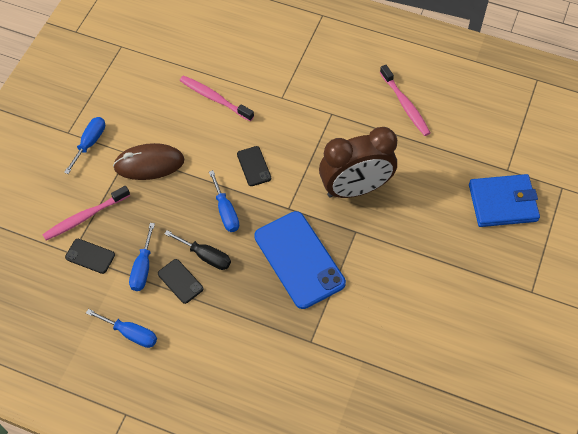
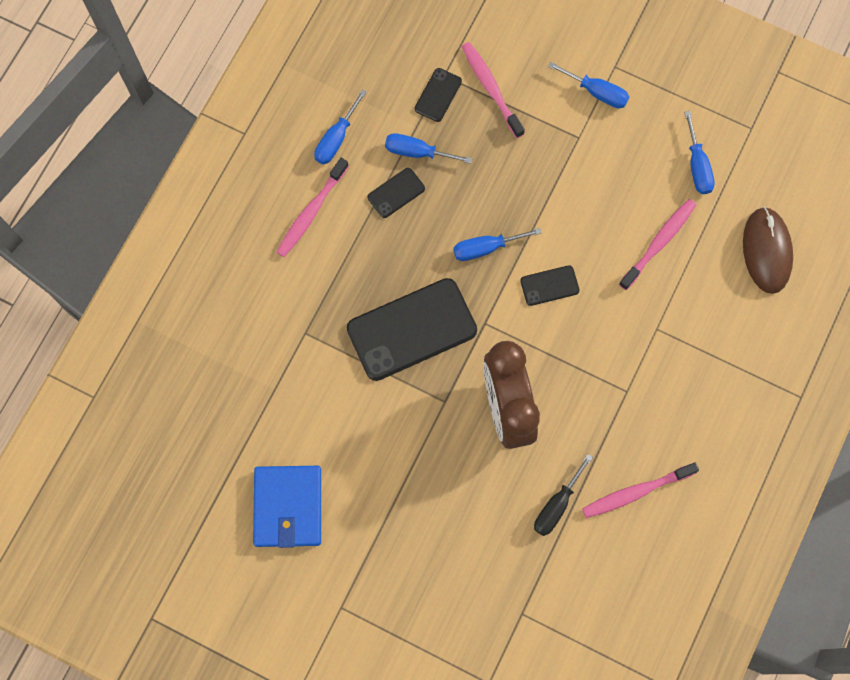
camera: 95 degrees right, 15 degrees up
brown mouse [113,143,184,180] -> brown mouse moved to [743,207,793,294]
black screwdriver [164,230,231,270] -> black screwdriver moved to [534,454,593,536]
blue phone [254,211,346,309] -> black phone [347,278,477,381]
blue wallet [469,174,540,227] -> blue wallet moved to [253,466,321,548]
none -> pink toothbrush [276,158,349,257]
none -> blue screwdriver [684,111,715,194]

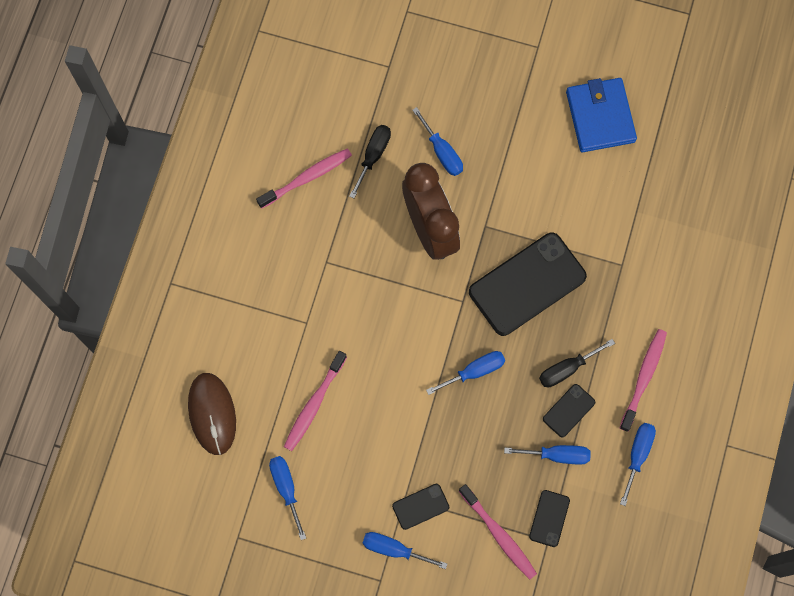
camera: 170 degrees right, 0 degrees up
black phone [520,265,580,306] -> black phone moved to [392,484,449,530]
none -> blue screwdriver [413,107,463,176]
none -> black screwdriver [539,339,615,387]

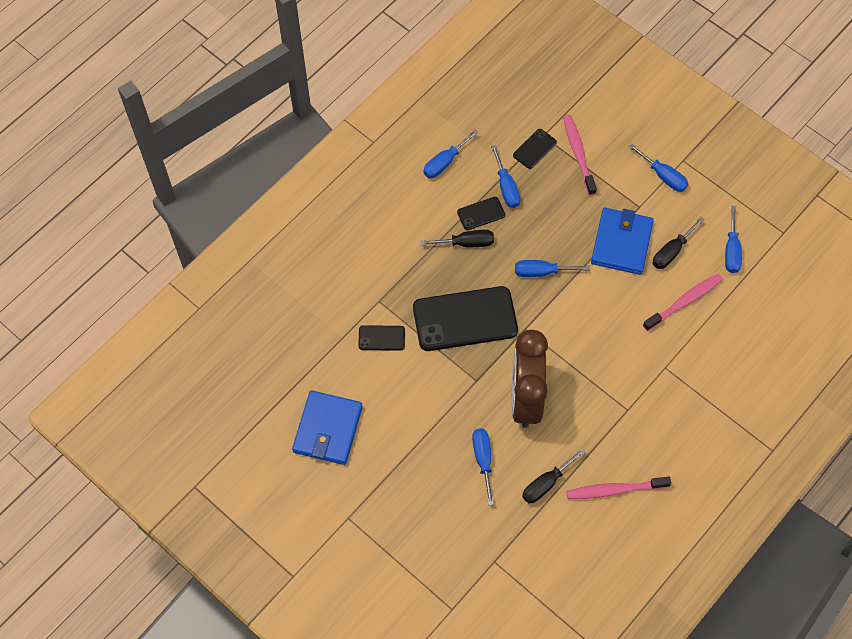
camera: 155 degrees left, 10 degrees down
brown mouse [188,373,236,455] -> none
black phone [392,484,449,530] -> black phone moved to [358,325,405,351]
blue screwdriver [504,445,591,465] -> blue screwdriver turned 135 degrees counterclockwise [491,145,520,208]
pink toothbrush [620,329,667,432] -> none
none -> blue wallet [591,208,654,275]
none -> black screwdriver [653,217,705,269]

